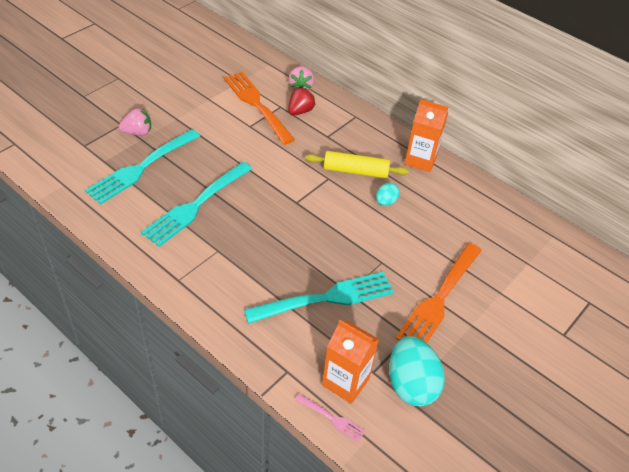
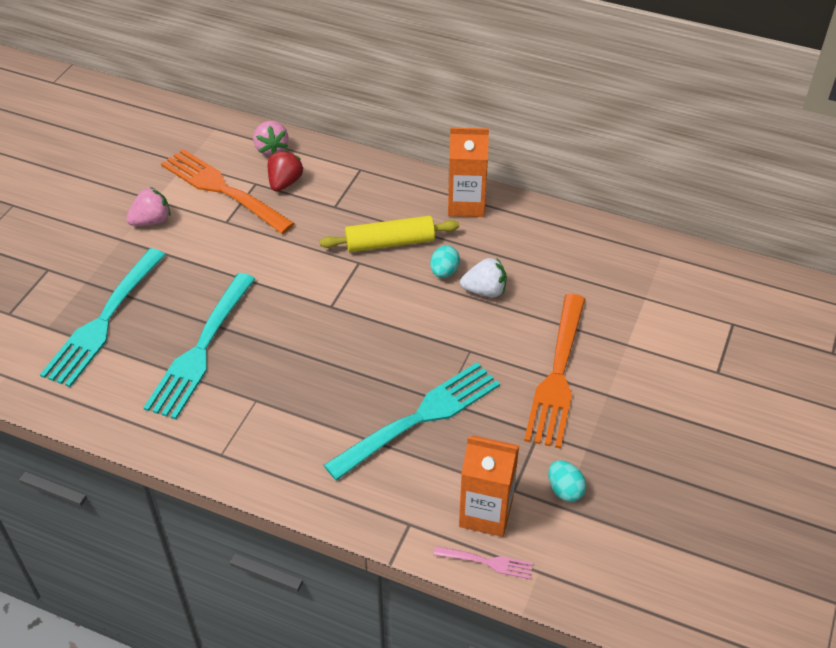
camera: 15 degrees left, 0 degrees up
pink strawberry [119,108,151,136] -> pink strawberry moved to [126,187,171,226]
turquoise egg [389,336,445,406] -> turquoise egg [548,460,586,502], size x0.50
none -> white strawberry [460,257,507,297]

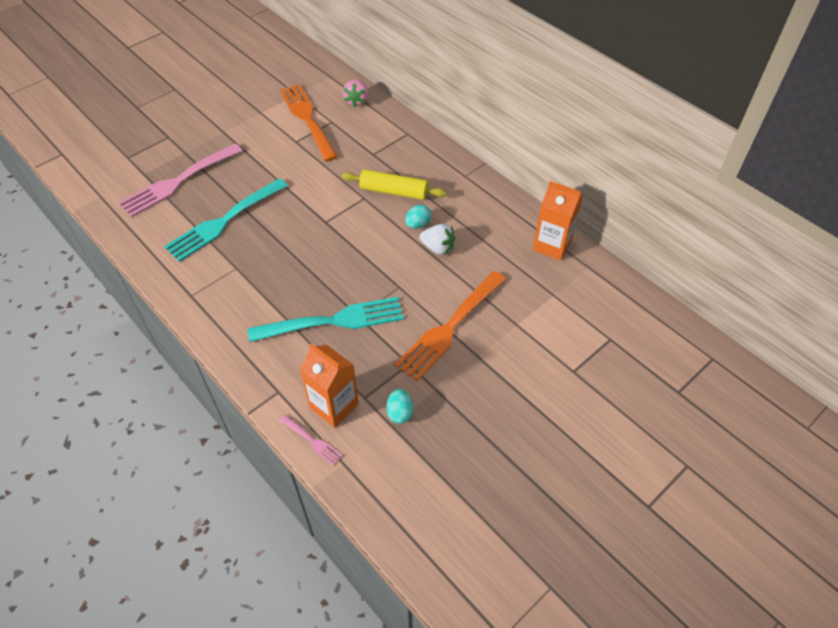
camera: 25 degrees right, 5 degrees up
turquoise fork [40,248,166,387] -> pink fork [119,143,243,217]
pink strawberry [126,187,171,226] -> none
red strawberry [268,150,304,191] -> none
orange carton [448,127,489,217] -> orange carton moved to [533,181,583,261]

